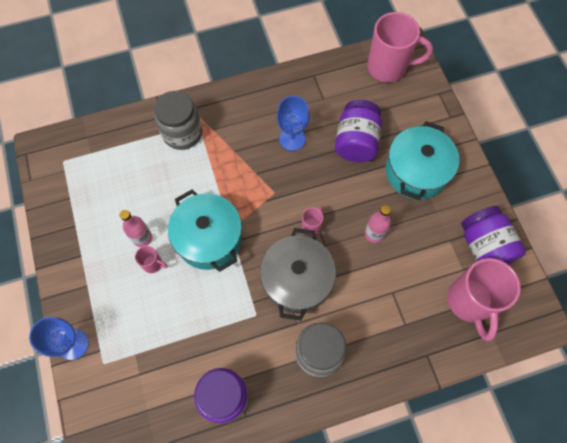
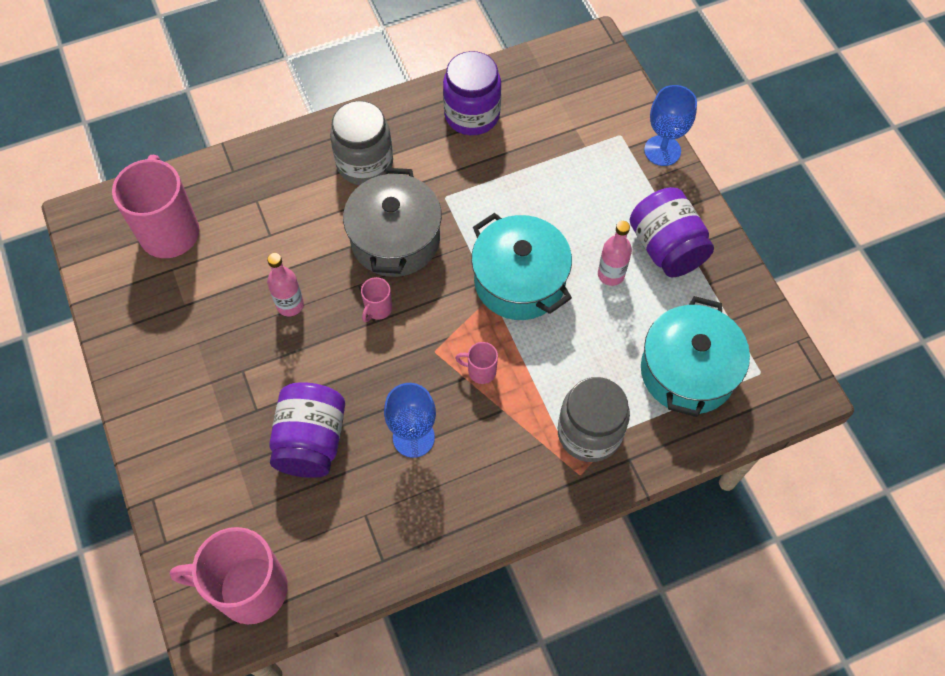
camera: 175 degrees right, 5 degrees down
pink mug [135,246,168,273] -> pink mug moved to [455,342,498,384]
turquoise pot [385,121,459,200] -> turquoise pot moved to [641,296,750,417]
purple jar [461,206,526,264] -> purple jar moved to [630,187,714,278]

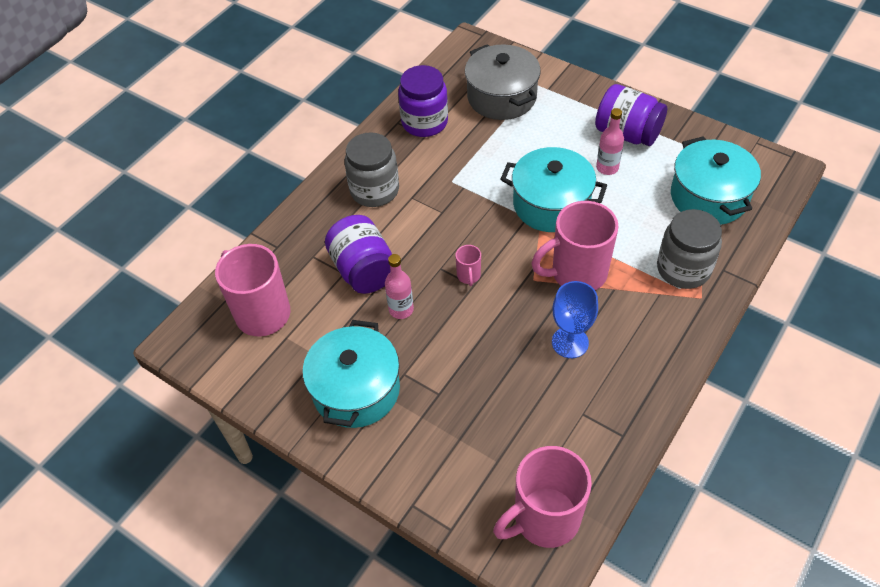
camera: 30 degrees left, 10 degrees down
purple jar [269,382,345,478] -> purple jar moved to [325,215,392,294]
grey pot [343,168,442,277] -> grey pot moved to [465,44,541,120]
pink mug [455,342,498,384] -> pink mug [531,201,619,290], size x2.29
blue goblet [644,85,697,166] -> none
none -> turquoise pot [303,320,400,428]

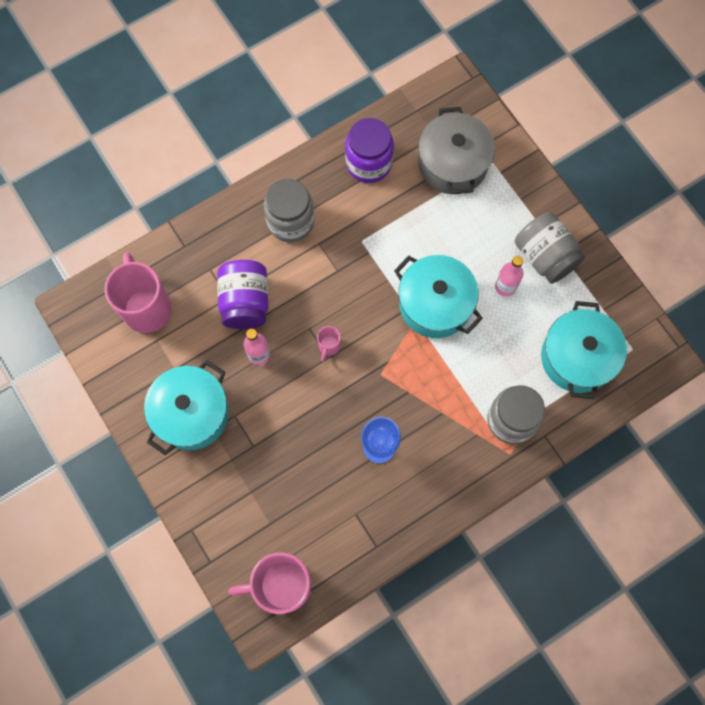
camera: 20 degrees right, 20 degrees up
pink mug [531,201,619,290] -> none
purple jar [595,84,667,146] -> grey jar [515,212,585,284]

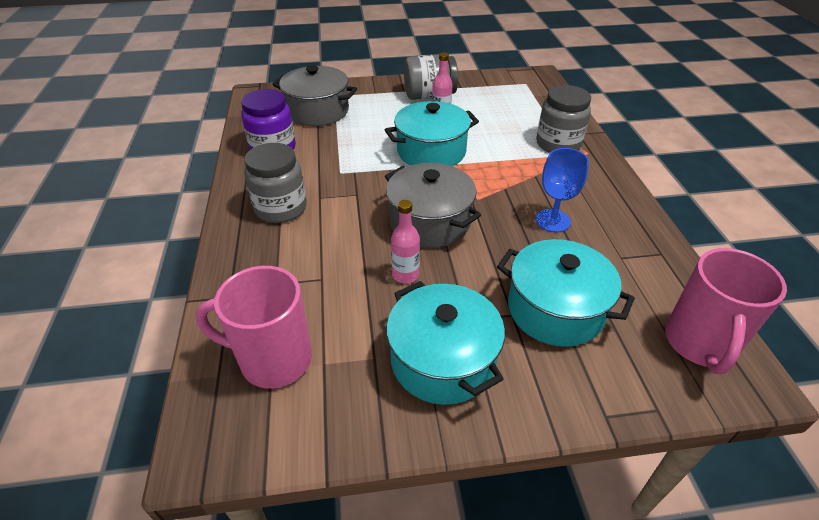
camera: 65 degrees left, 30 degrees down
purple jar [217,260,268,329] -> none
pink mug [317,326,341,362] -> grey pot [385,163,481,248]
turquoise pot [541,301,627,399] -> turquoise pot moved to [497,239,635,347]

